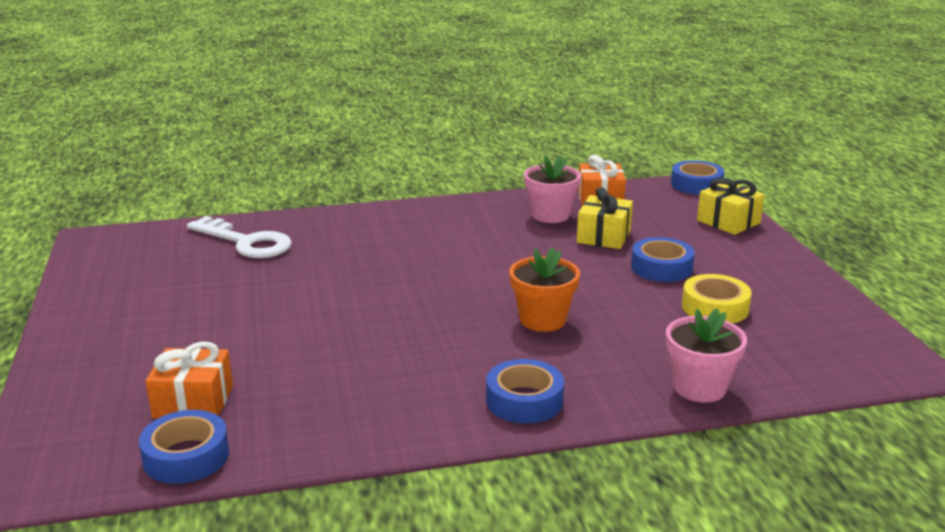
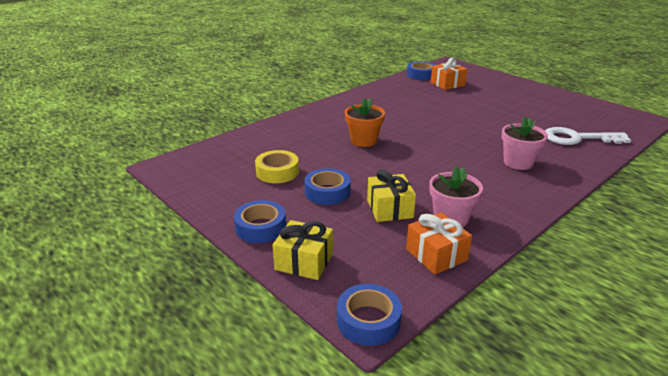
camera: 150 degrees right, 5 degrees up
blue tape [486,359,564,424] -> blue tape moved to [234,200,286,243]
pink flower pot [666,308,747,403] -> pink flower pot moved to [501,117,548,170]

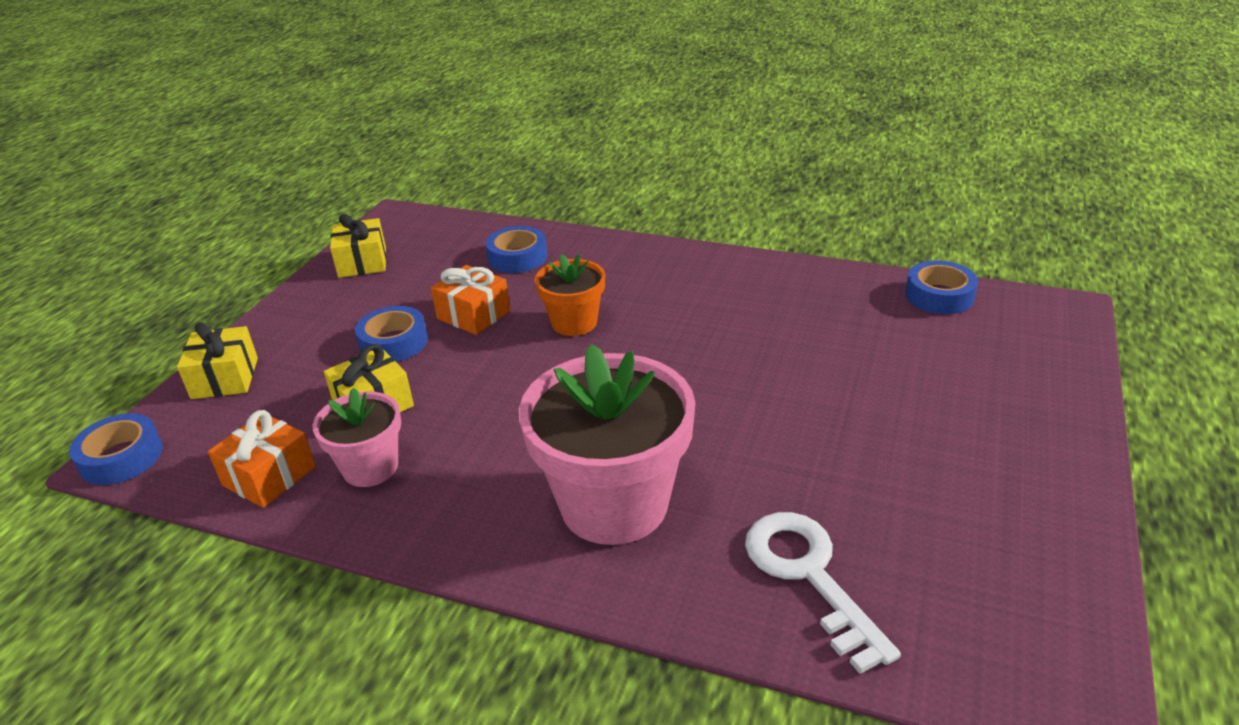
camera: 65 degrees right, 5 degrees up
blue tape [234,200,286,243] -> blue tape moved to [486,226,547,273]
yellow tape [255,150,299,183] -> none
orange gift [431,58,467,90] -> orange gift moved to [431,265,510,335]
pink flower pot [501,117,548,170] -> pink flower pot [519,344,696,545], size x1.85
none -> yellow gift [330,214,386,278]

